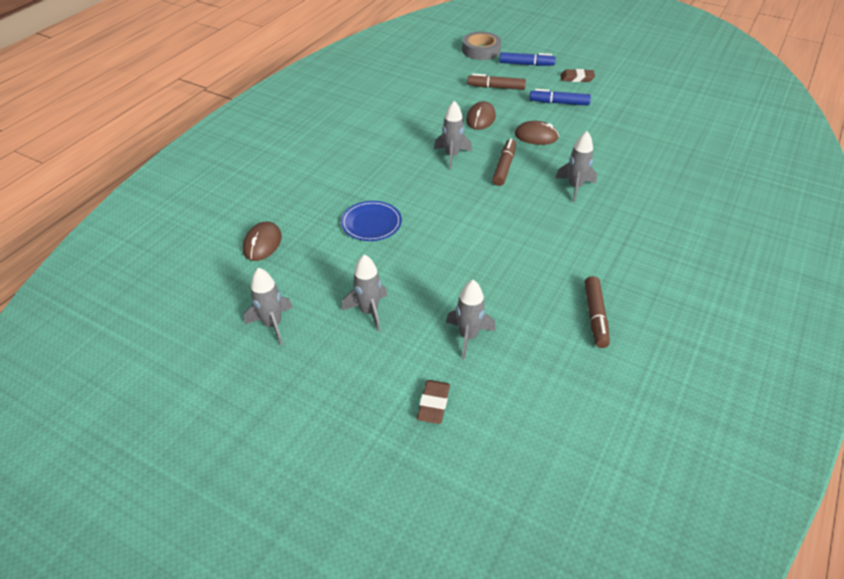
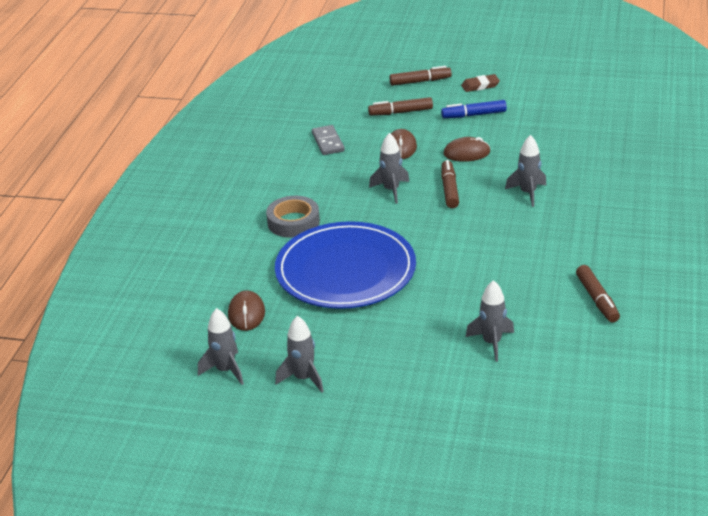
camera: 15 degrees left, 10 degrees down
blue plate [341,201,402,241] -> blue plate [275,221,416,309], size x2.22
grey rocket [342,254,388,332] -> grey rocket moved to [198,308,244,385]
brown eraser [417,380,450,424] -> none
grey tape [462,31,501,60] -> grey tape moved to [266,196,320,238]
blue marker [499,52,556,66] -> brown marker [389,66,452,86]
none -> grey domino [312,125,345,155]

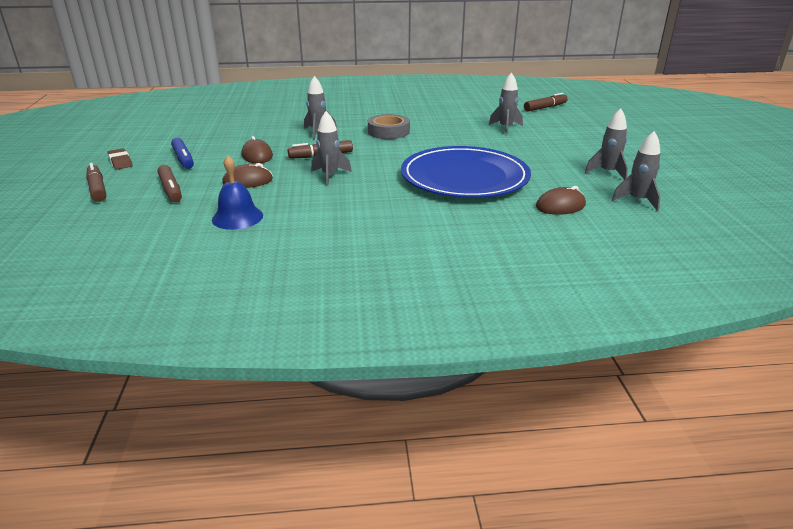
camera: 110 degrees left, 5 degrees down
grey tape [266,196,320,238] -> grey tape moved to [368,114,410,139]
grey domino [312,125,345,155] -> blue bell [212,155,263,230]
brown marker [576,265,620,323] -> brown marker moved to [524,93,568,111]

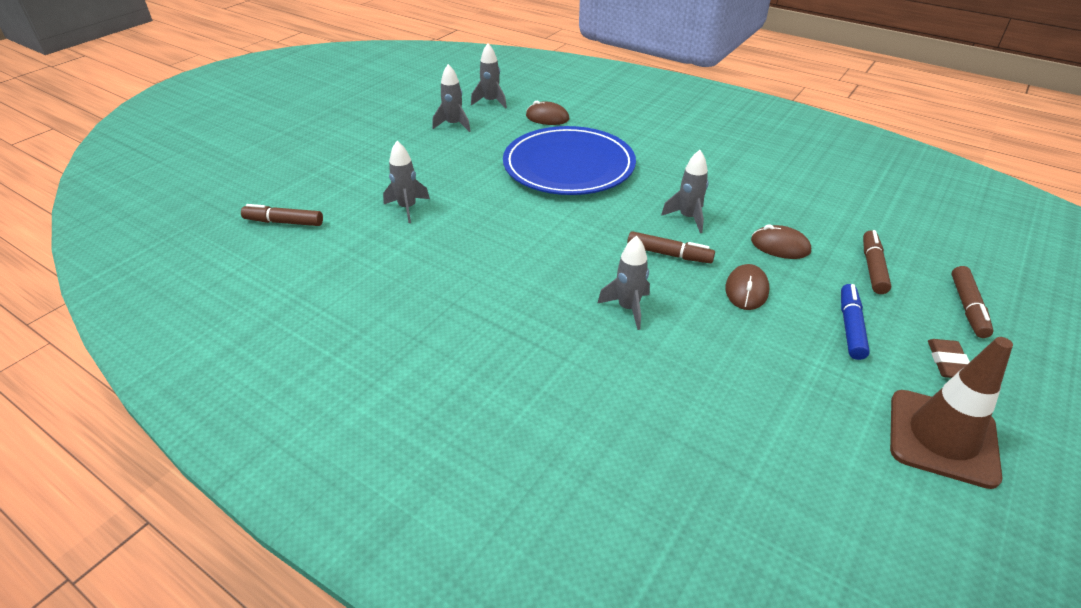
camera: 140 degrees left, 10 degrees up
blue bell [212,155,263,230] -> none
grey tape [368,114,410,139] -> none
none -> brown traffic cone [890,337,1013,489]

